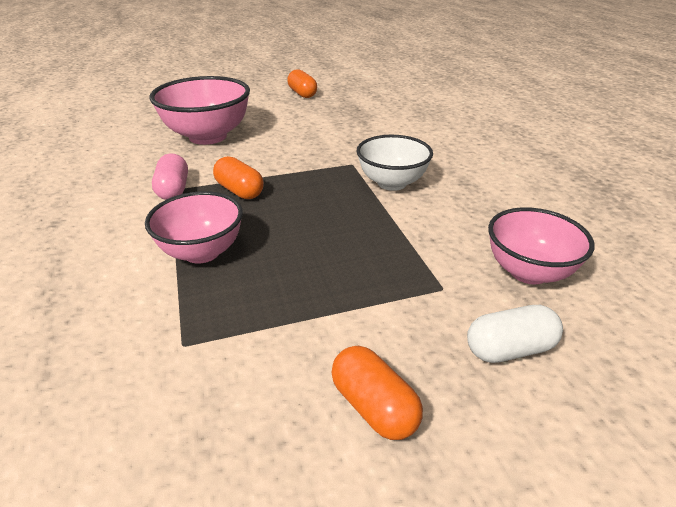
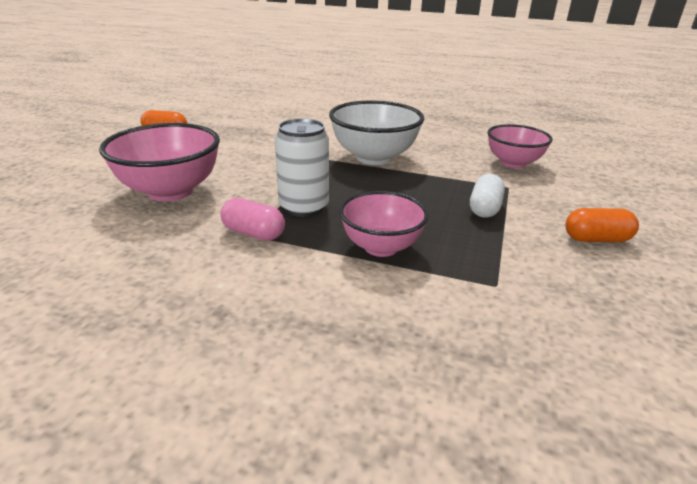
camera: 55 degrees left, 5 degrees down
orange capsule [213,156,264,199] -> white can [275,118,329,217]
white bowl [356,135,433,191] -> white bowl [329,101,424,165], size x1.50
white capsule [467,305,563,363] -> white capsule moved to [470,174,505,218]

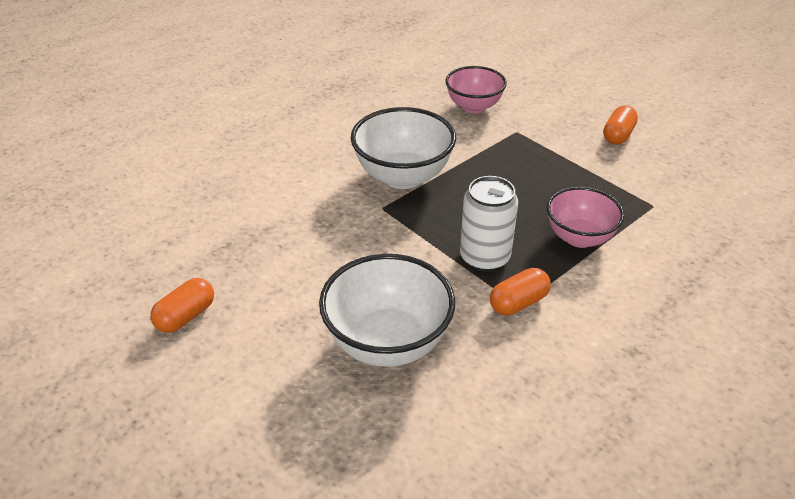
camera: 60 degrees left, 10 degrees up
pink bowl [99,123,220,202] -> white bowl [319,254,455,367]
pink capsule [221,198,285,241] -> orange capsule [490,268,551,316]
white capsule [470,174,505,218] -> none

